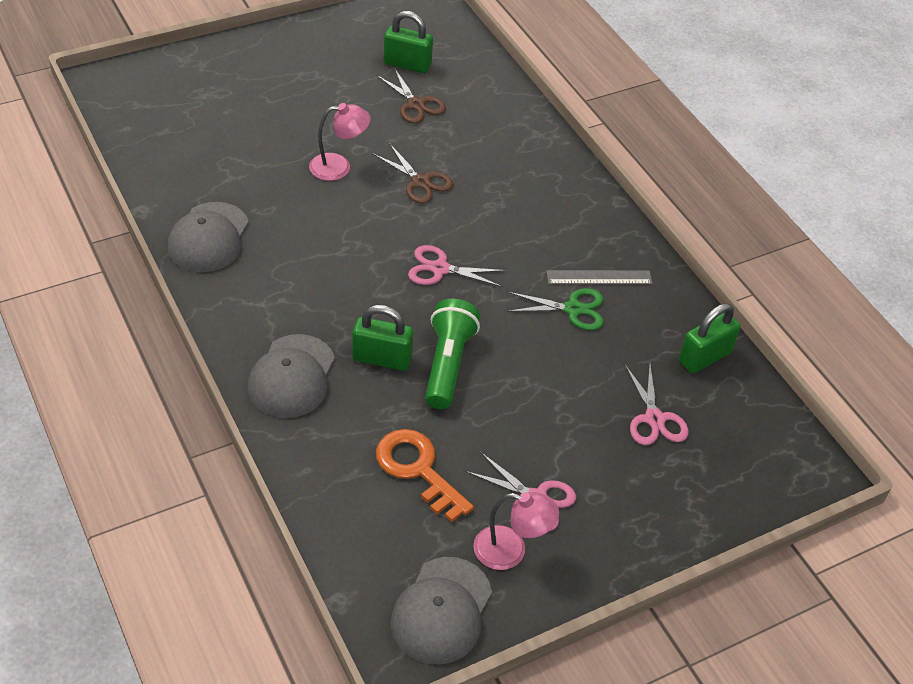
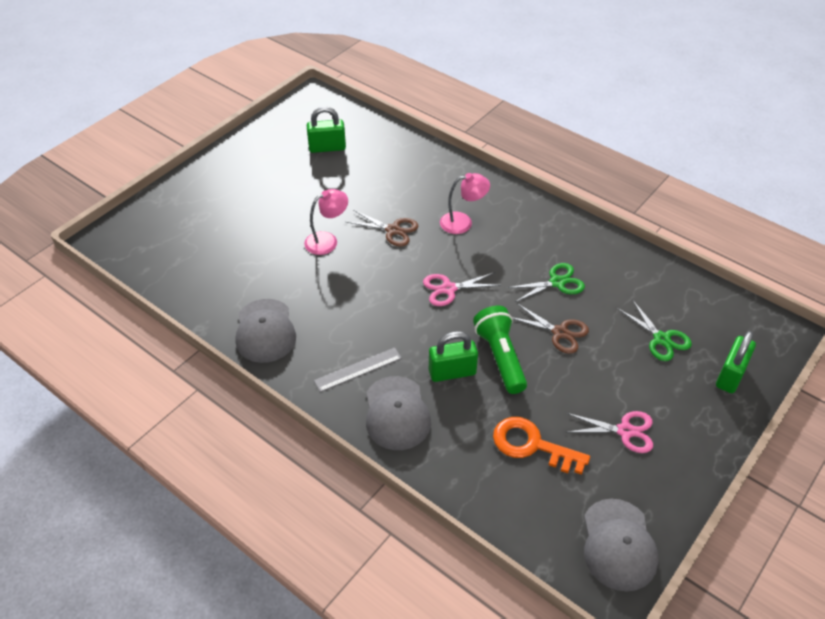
camera: 20 degrees left, 0 degrees up
brown scissors [376,68,446,123] -> brown scissors moved to [512,303,589,354]
pink lamp [473,492,559,570] -> pink lamp moved to [440,173,490,234]
grey ruler [546,270,652,284] -> grey ruler moved to [314,347,402,392]
pink scissors [625,364,689,445] -> green scissors [617,299,692,361]
green padlock [679,303,741,373] -> green padlock moved to [716,331,756,393]

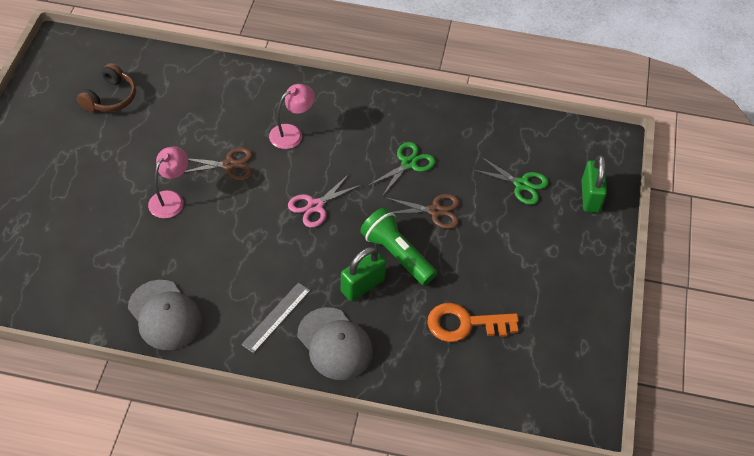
camera: 30 degrees left, 5 degrees up
green padlock [307,107,346,153] -> brown headphones [77,63,136,112]
pink scissors [566,411,653,453] -> none
grey cap [584,499,659,591] -> none

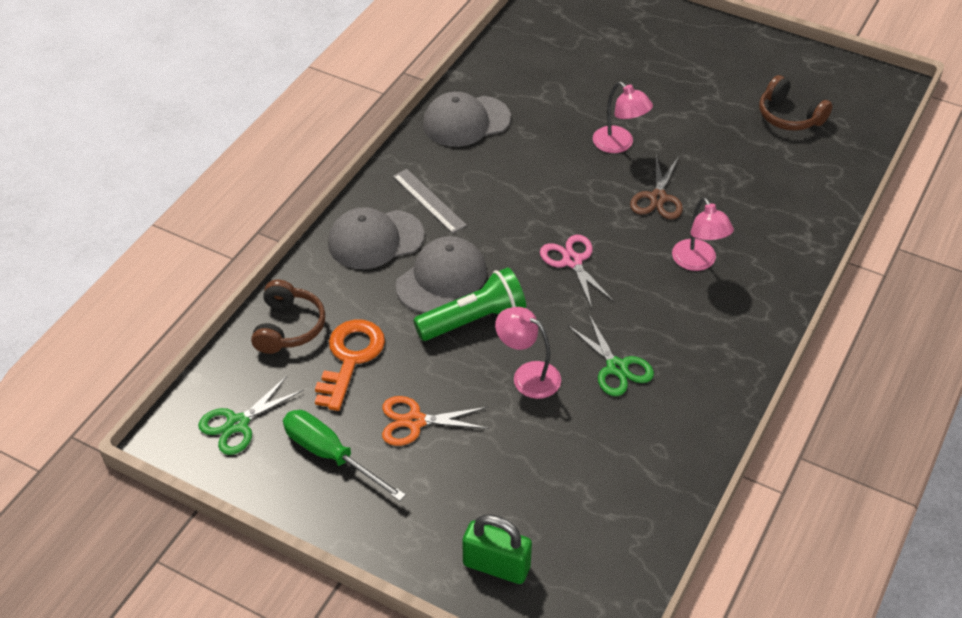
camera: 110 degrees right, 5 degrees down
green padlock [341,247,386,301] -> grey cap [396,236,487,313]
brown scissors [385,194,460,229] -> pink lamp [495,307,561,399]
green scissors [472,157,549,205] -> green scissors moved to [198,376,304,455]
none -> brown headphones [251,280,325,354]
none -> green screwdriver [283,410,406,501]
none -> orange scissors [382,396,489,446]

